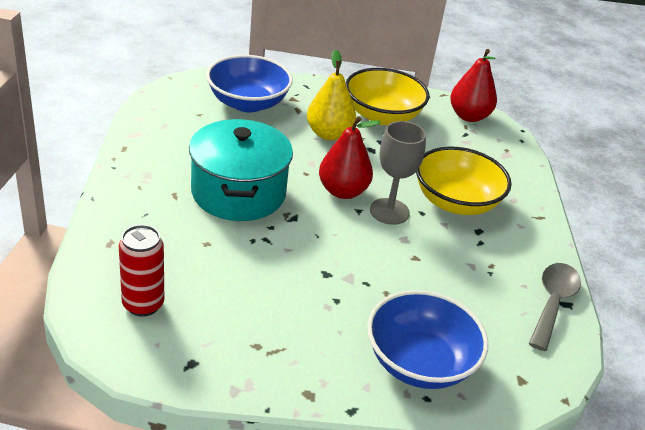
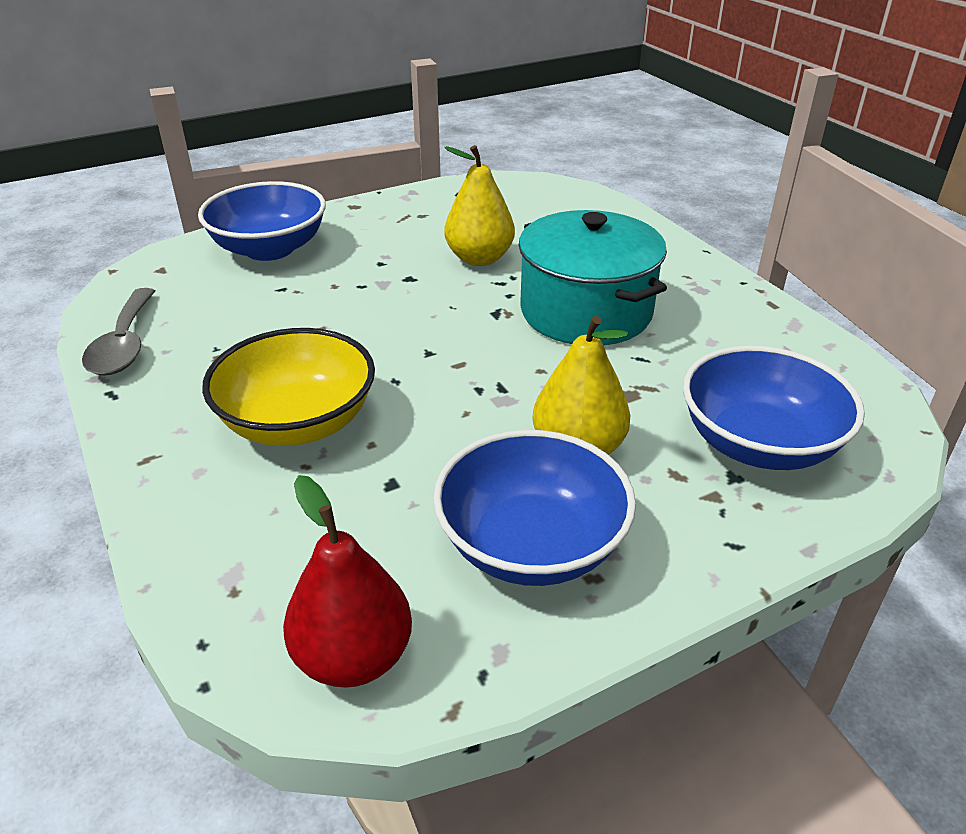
camera: 155 degrees right, 0 degrees up
red can [119,225,164,317] -> none
red pear [319,116,381,199] -> none
yellow bowl [346,68,430,125] -> blue bowl [433,430,636,586]
grey goblet [370,121,426,225] -> none
none -> yellow pear [444,145,515,266]

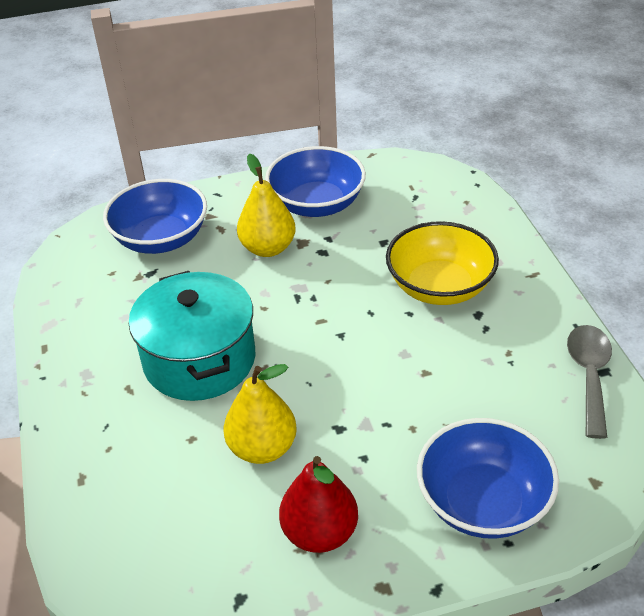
camera: 165 degrees left, 5 degrees up
red pear [283,475,412,688] -> red pear moved to [279,456,358,553]

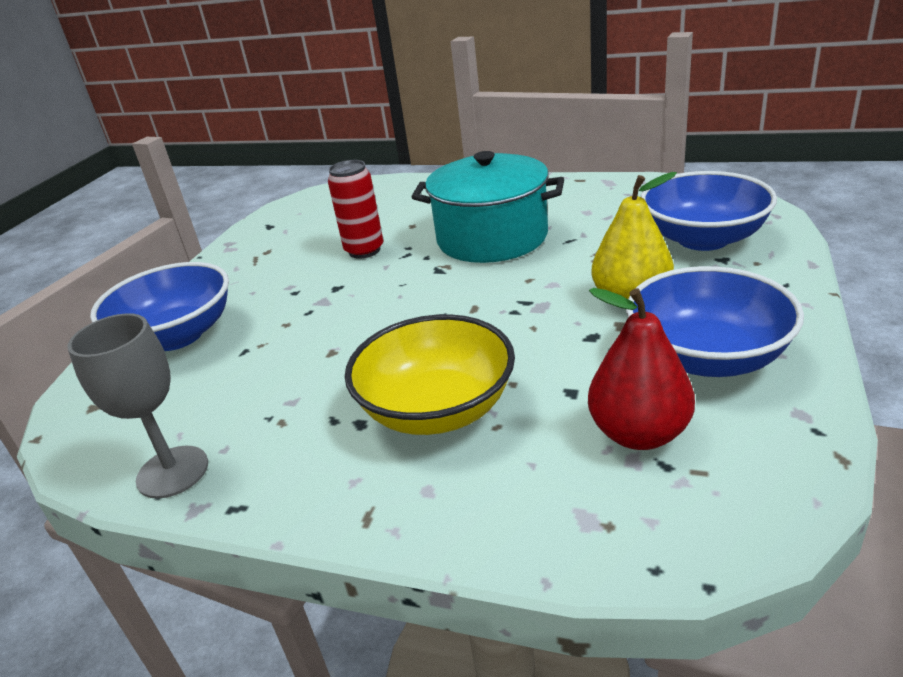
camera: 125 degrees right, 10 degrees down
yellow pear [224,364,297,464] -> red can [328,160,383,259]
red pear [279,456,358,553] -> red pear moved to [588,288,695,450]
grey spoon [567,325,612,439] -> grey goblet [67,313,208,499]

